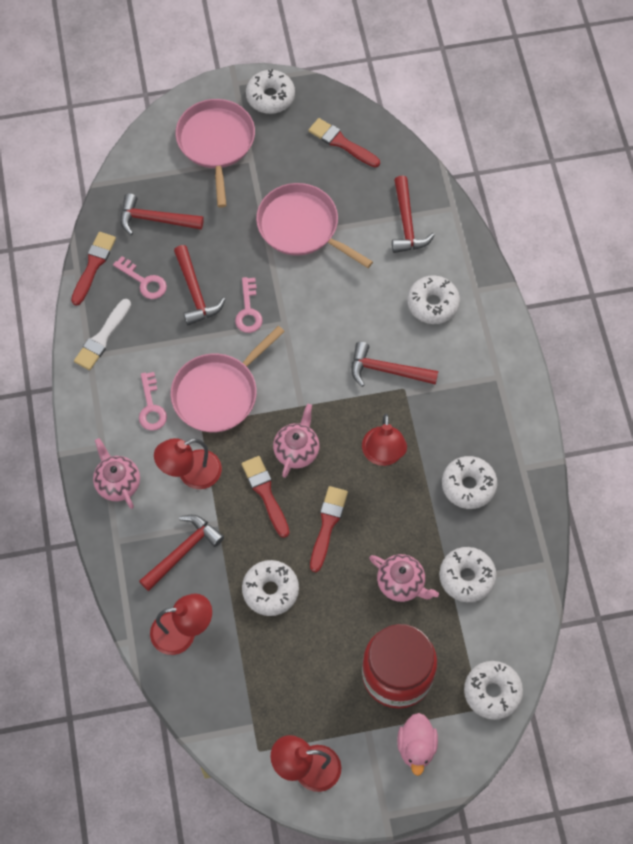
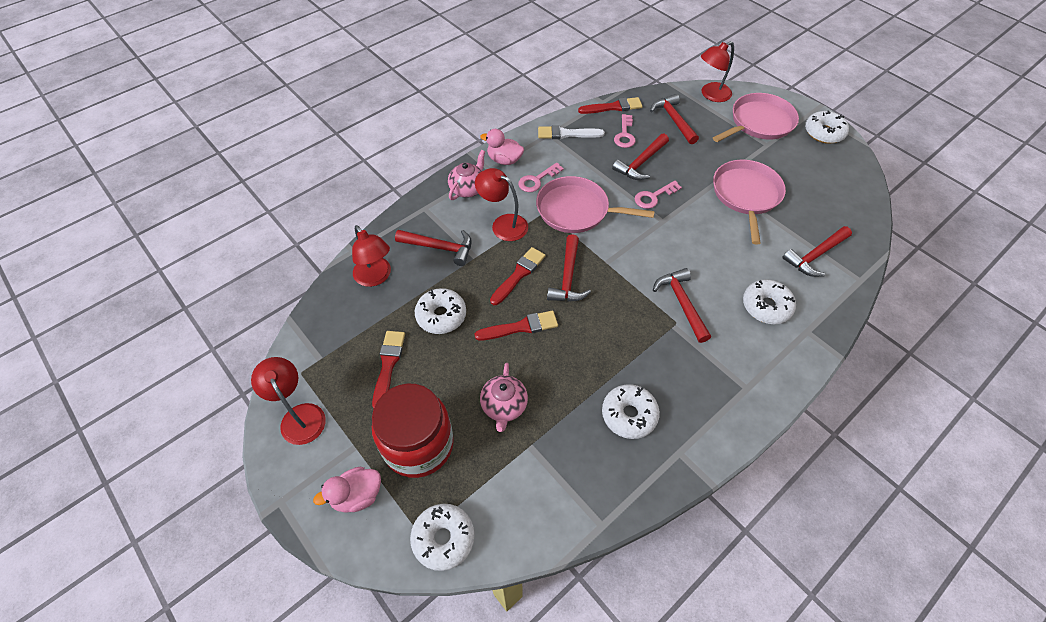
camera: 60 degrees right, 10 degrees down
pink teapot [273,404,319,478] -> red hammer [547,234,591,302]
red brush [308,118,380,167] -> red brush moved to [372,331,405,408]
red lamp [362,414,407,466] -> red lamp moved to [701,41,734,102]
white donut [439,547,497,602] -> none
none -> pink duck [480,129,524,165]

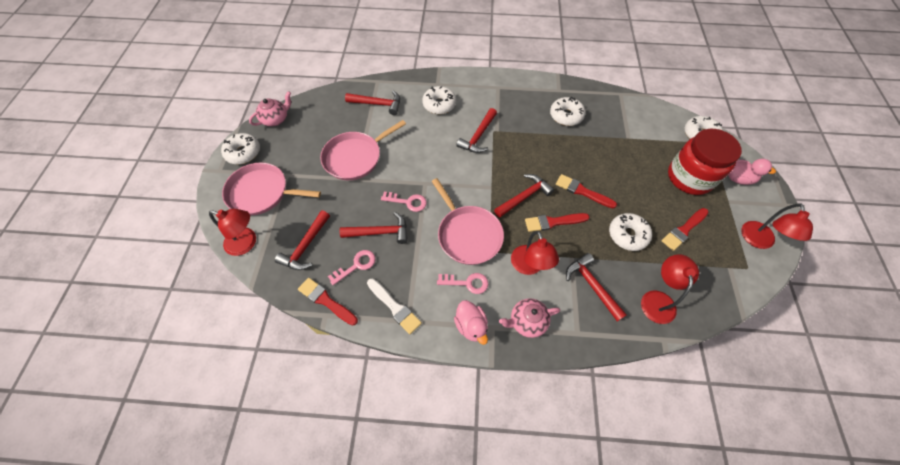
camera: 135 degrees left, 5 degrees up
pink teapot [480,363,528,432] -> pink teapot moved to [249,91,291,126]

